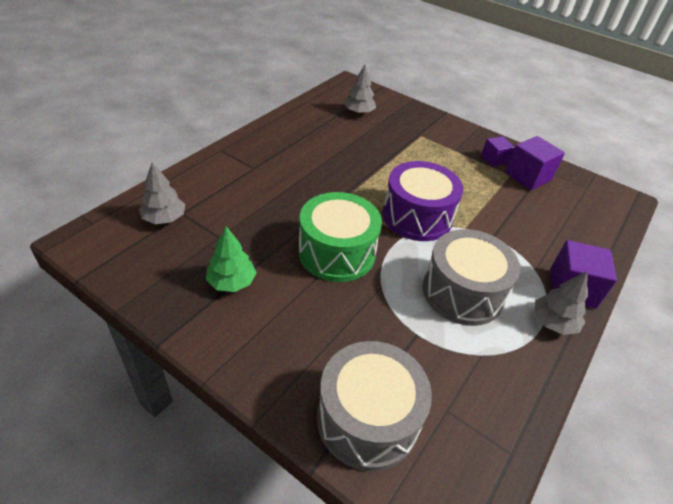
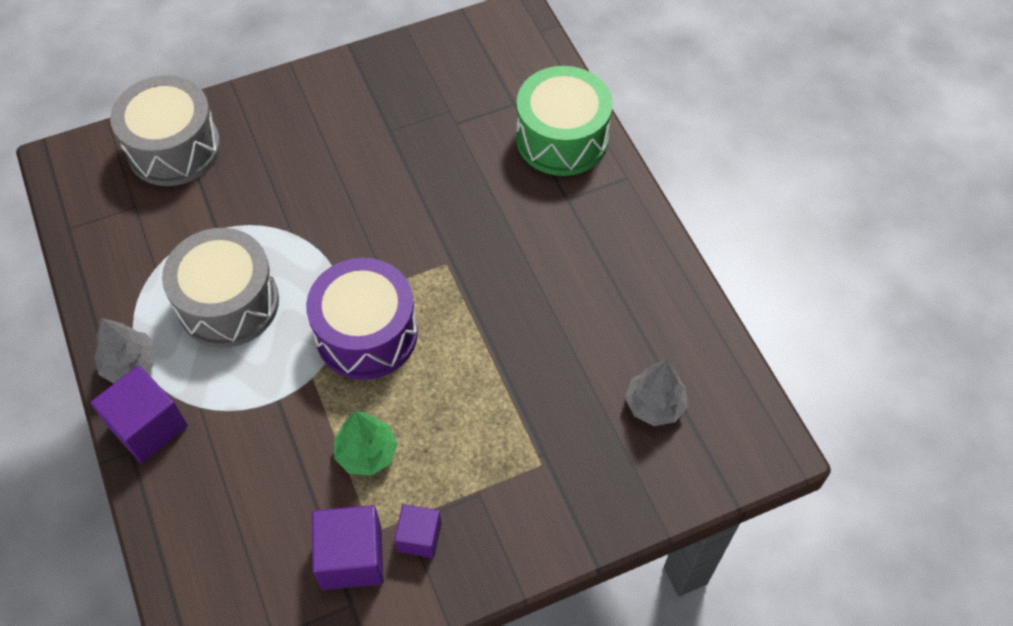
camera: 125 degrees right, 15 degrees up
grey tree [139,162,185,224] -> none
green tree [206,226,257,292] -> green tree moved to [334,411,398,476]
green drum [299,192,382,282] -> green drum moved to [516,66,613,176]

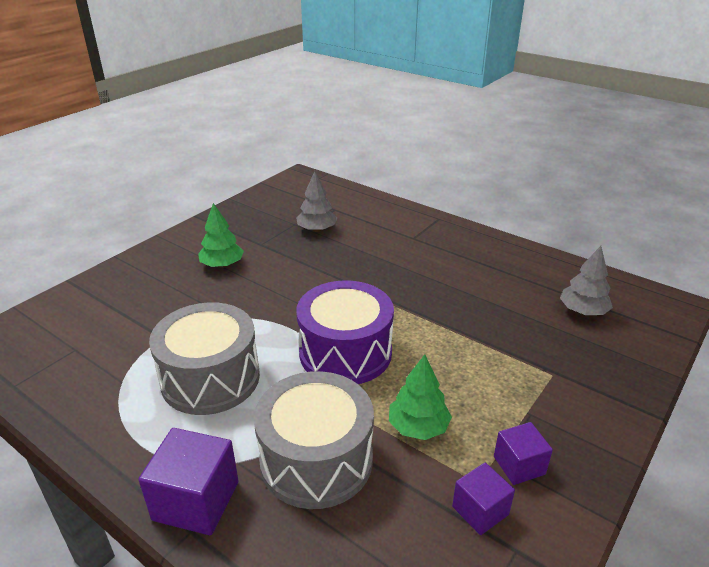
camera: 30 degrees left, 25 degrees down
grey tree [95,318,157,384] -> grey tree moved to [296,171,337,232]
grey drum [110,75,221,186] -> grey drum moved to [254,371,374,509]
purple cube [312,505,384,590] -> purple cube [452,462,515,535], size x0.62
green drum [516,66,613,176] -> none
none -> green tree [198,203,244,268]

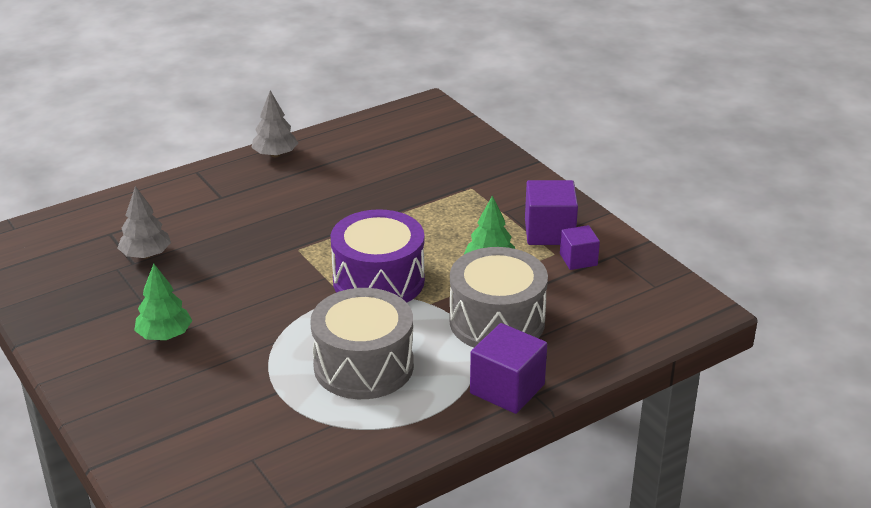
camera: 70 degrees left, 0 degrees up
purple cube [494,422,553,485] -> purple cube [525,180,578,245], size x1.62
grey tree [560,246,613,315] -> grey tree moved to [251,91,298,157]

